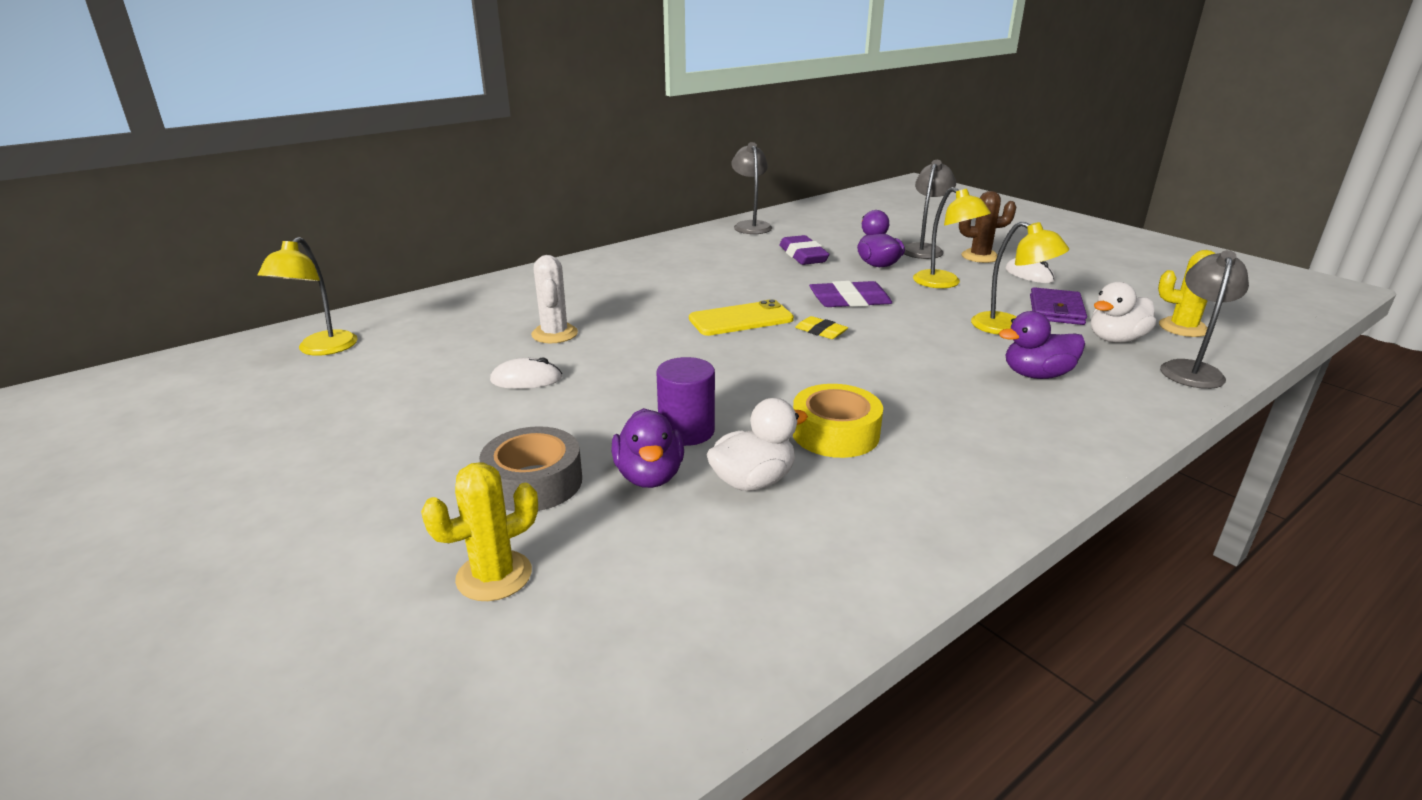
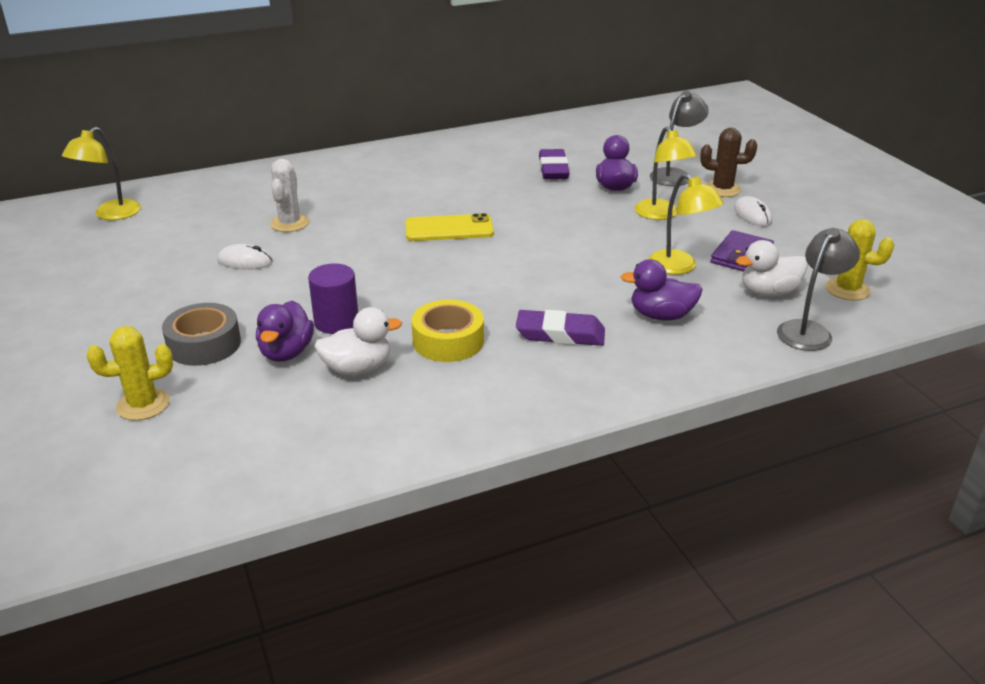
camera: 15 degrees right, 5 degrees up
grey lamp [731,142,772,234] -> none
yellow eraser [795,316,848,339] -> none
purple eraser [809,281,892,307] -> purple eraser moved to [516,310,605,346]

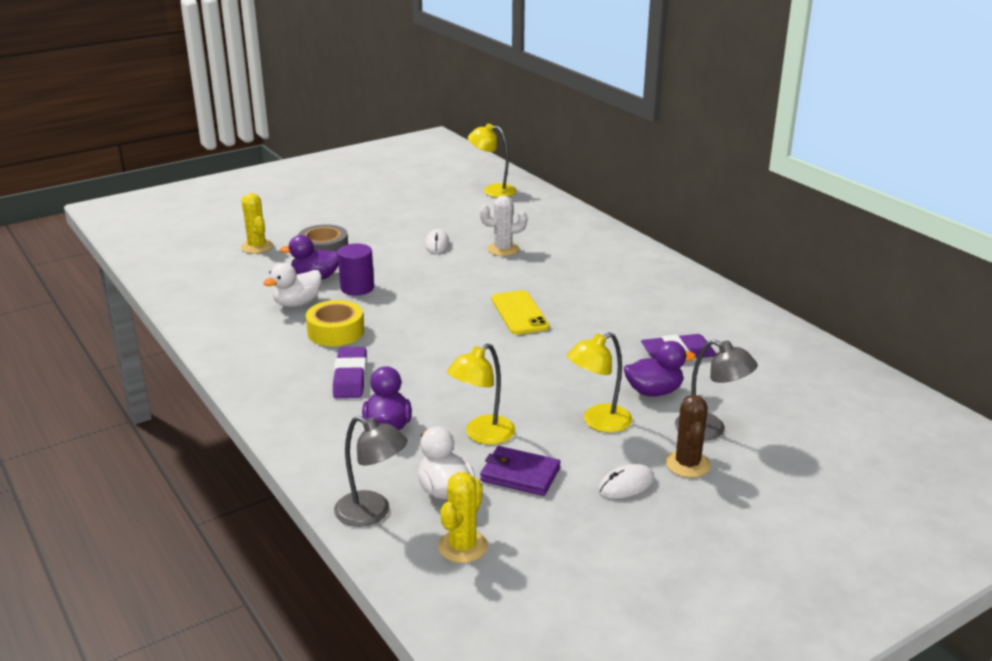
camera: 80 degrees right, 5 degrees down
white duck [314,307,402,375] -> white duck turned 75 degrees clockwise [263,263,322,307]

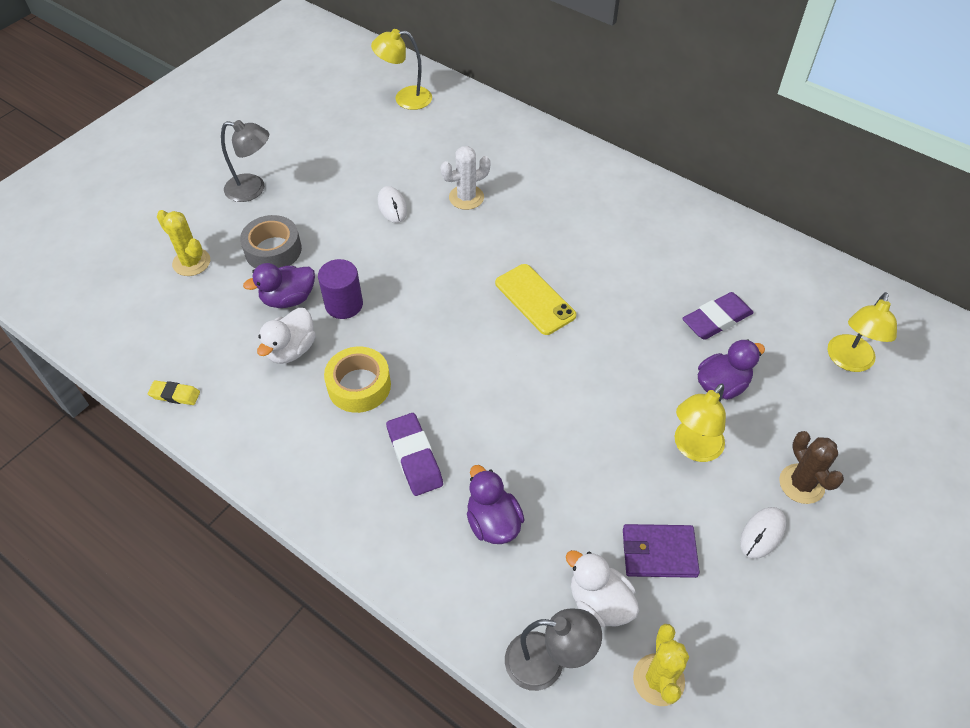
camera: 20 degrees left, 25 degrees up
yellow lamp [447,343,516,445] -> yellow lamp moved to [827,292,897,372]
grey lamp [675,339,758,441] -> grey lamp moved to [221,120,269,202]
none -> yellow eraser [148,380,200,405]

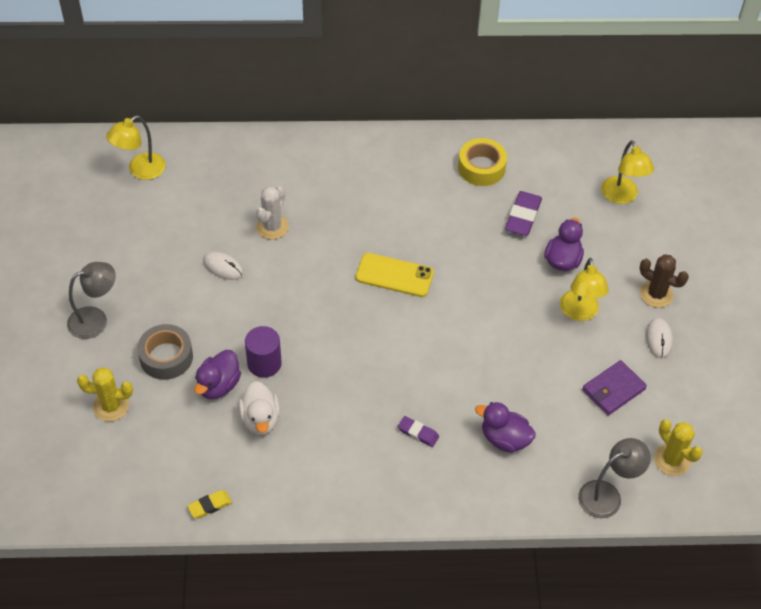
camera: 40 degrees left, 0 degrees up
yellow tape [324,347,391,413] -> yellow tape moved to [458,138,507,186]
purple eraser [386,413,443,496] -> purple eraser [398,416,439,447], size x0.59
white duck [566,550,639,627] -> none

